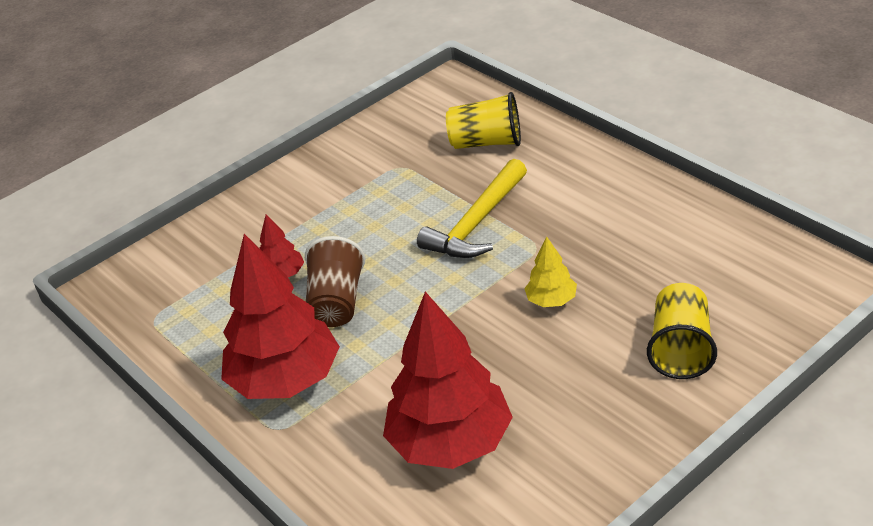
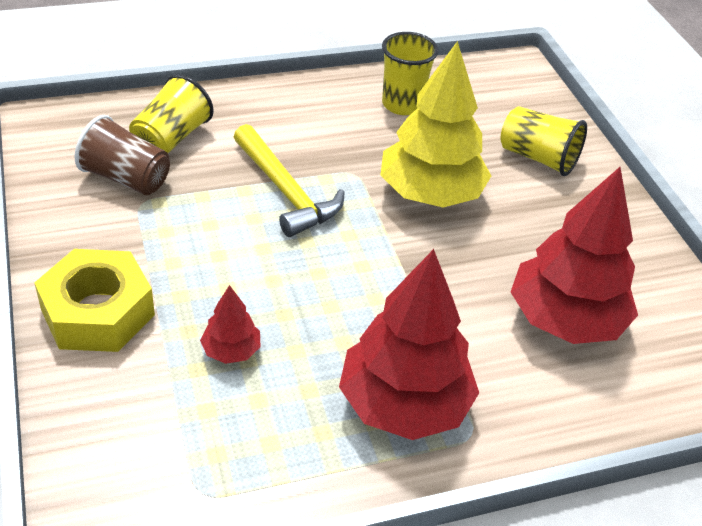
camera: 75 degrees left, 5 degrees up
brown cup [305,236,365,327] -> brown cup moved to [74,115,170,195]
yellow tree [524,236,577,307] -> yellow tree [381,41,491,208], size x2.19
none -> yellow nut [34,249,155,352]
none -> yellow cup [382,32,439,115]

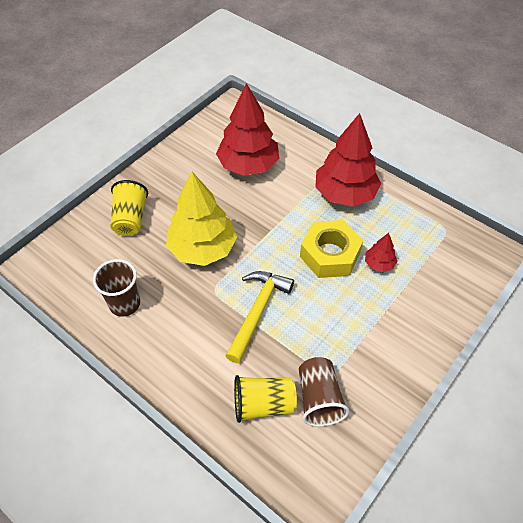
camera: 120 degrees left, 10 degrees up
yellow nut [34,249,155,352] -> yellow nut moved to [300,220,363,278]
yellow cup [382,32,439,115] -> brown cup [93,259,140,317]

